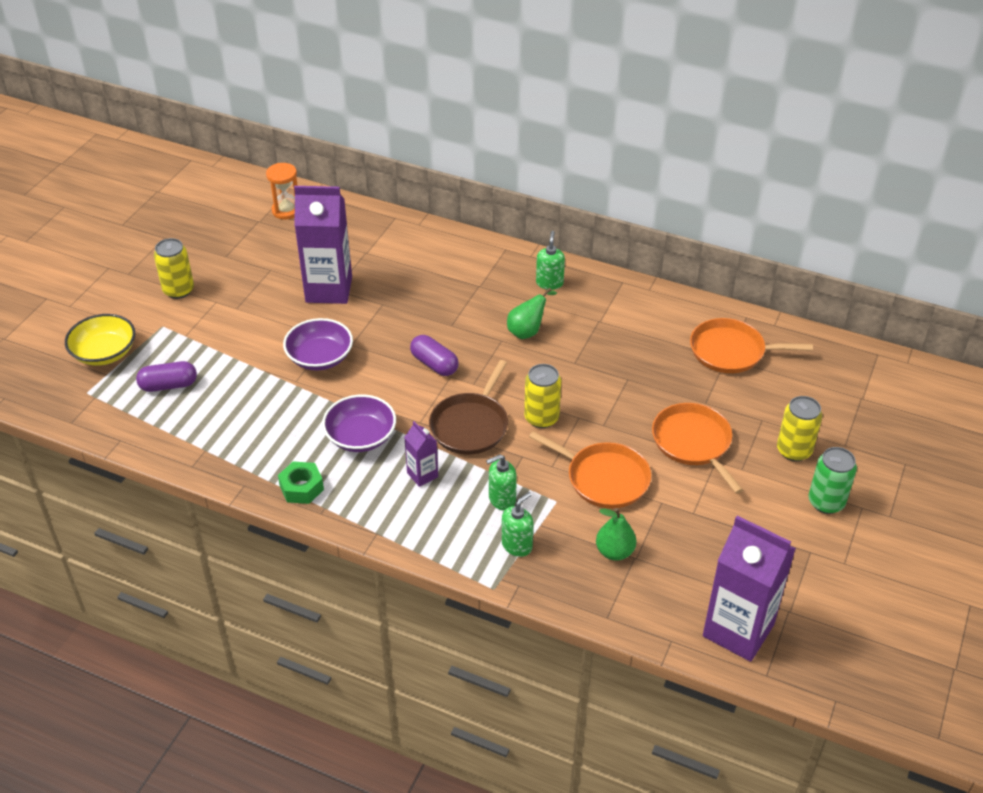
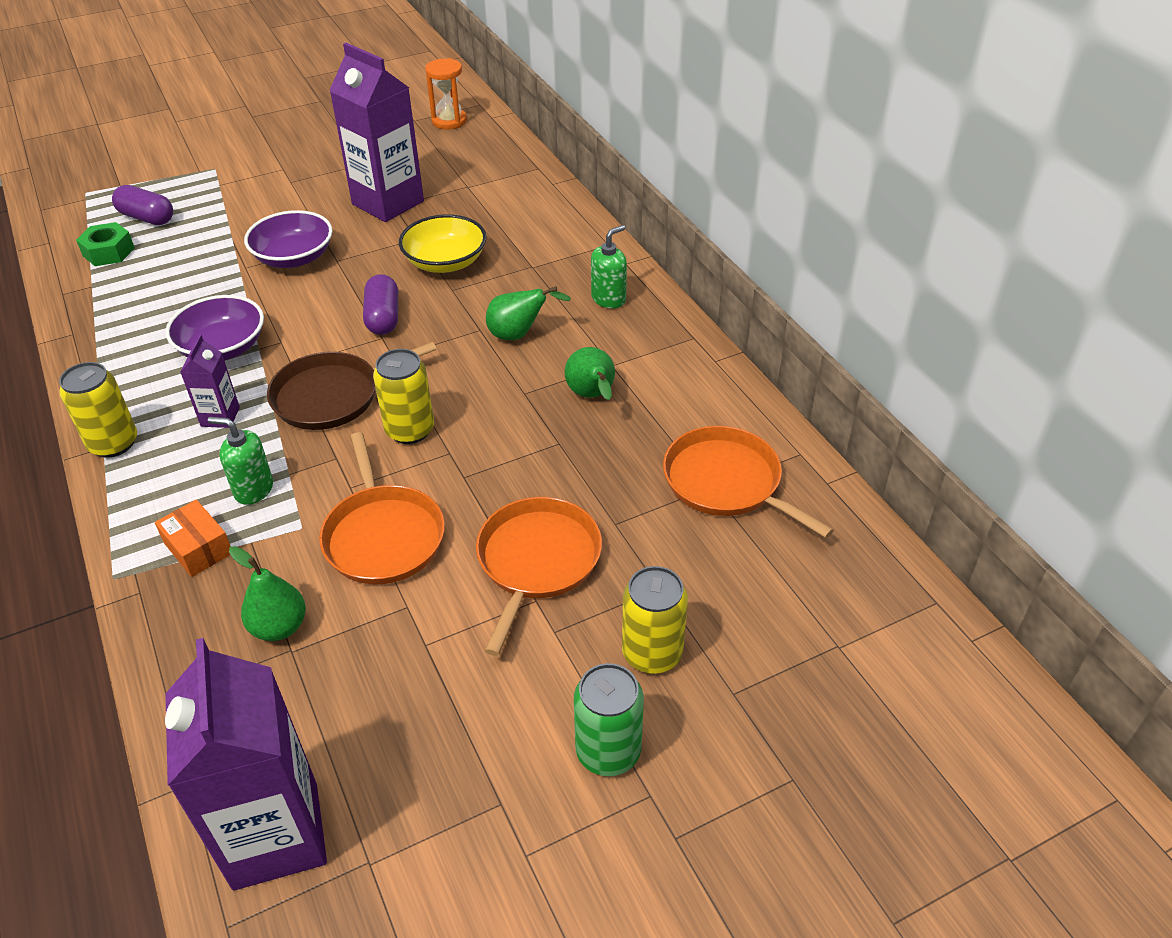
camera: 40 degrees right, 0 degrees up
yellow bowl [65,314,135,366] -> yellow bowl moved to [399,214,486,273]
yellow can [154,238,194,299] -> yellow can moved to [59,362,137,458]
green nut [278,461,324,504] -> green nut moved to [76,222,135,266]
green soap dispenser [502,492,534,557] -> orange box [155,499,231,577]
none -> green pear [565,347,615,400]

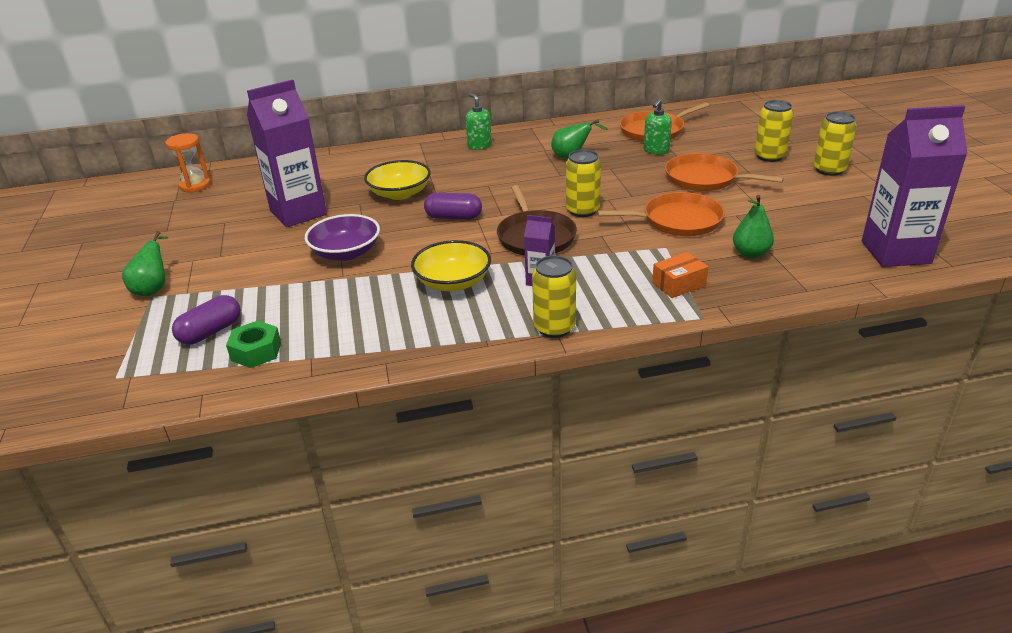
camera: 75 degrees left, 10 degrees down
purple bowl [165,295,264,361] -> yellow bowl [411,240,491,291]
green soap dispenser [208,417,273,505] -> green soap dispenser moved to [644,99,672,155]
green pear [486,286,571,340] -> green pear moved to [122,231,168,296]
green can [574,663,644,776] -> yellow can [814,112,857,176]

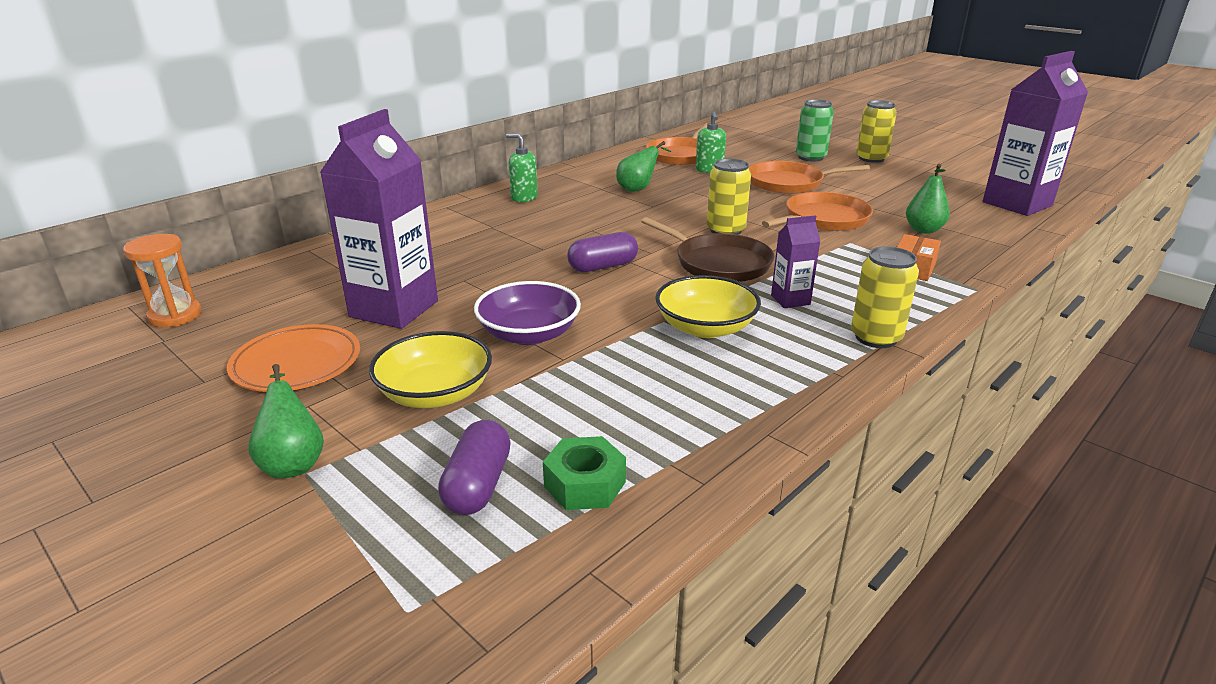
camera: 35 degrees left, 5 degrees down
yellow bowl [364,160,431,200] -> yellow bowl moved to [369,331,492,408]
yellow can [755,100,793,162] -> green can [796,99,834,161]
none -> orange plate [227,324,360,392]

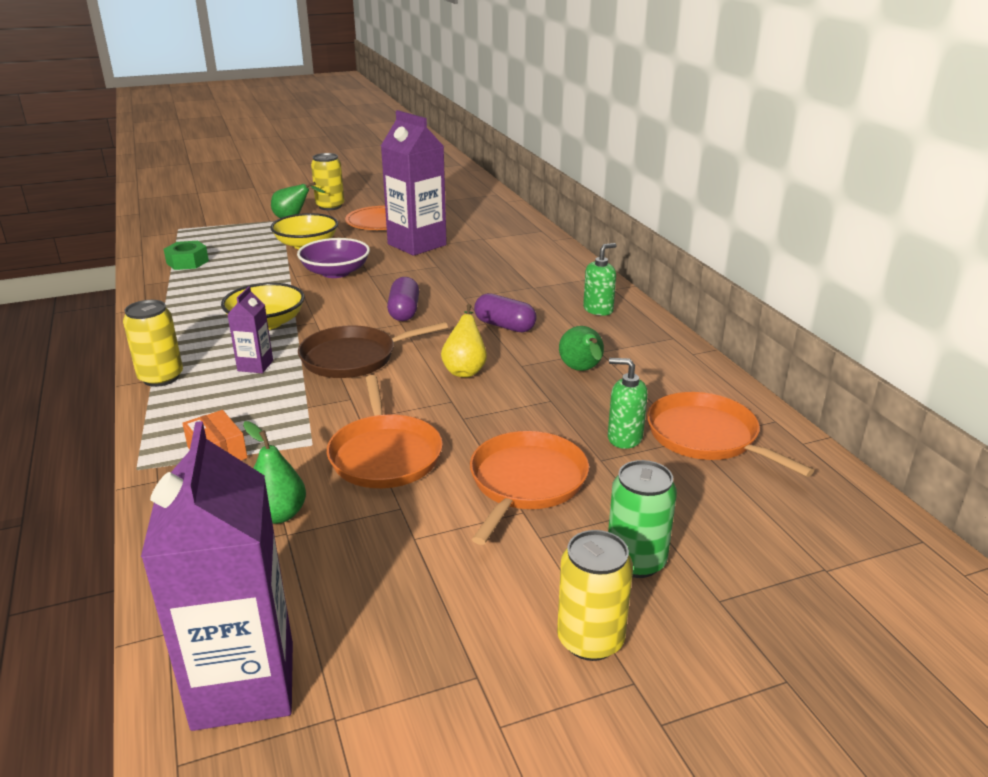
camera: 115 degrees right, 0 degrees up
orange hourglass [123,234,202,327] -> none
purple capsule [438,420,511,515] -> purple capsule moved to [474,293,536,333]
yellow can [707,158,751,235] -> yellow can moved to [311,153,344,210]
none -> yellow pear [441,304,487,377]

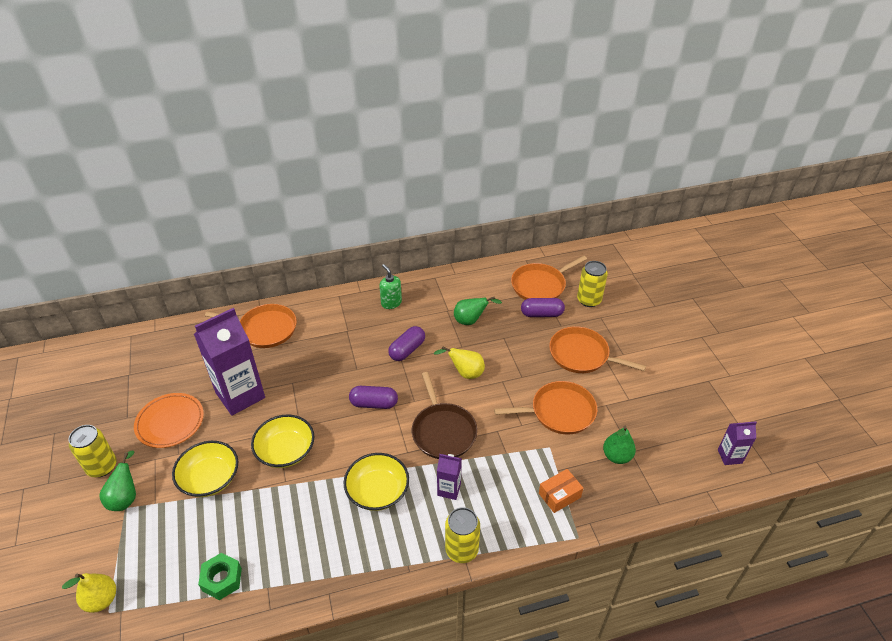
camera: 85 degrees left, 15 degrees up
purple carton [141,421,293,731] -> purple carton [718,421,757,465], size x0.47
purple bowl [297,238,370,278] -> yellow bowl [251,415,315,468]
yellow can [557,530,633,661] -> yellow can moved to [577,261,608,307]
green soap dispenser [608,358,648,449] -> purple capsule [521,298,565,317]
green can [608,460,677,578] -> none
none -> yellow pear [62,573,116,613]
none -> orange pan [205,304,297,348]

